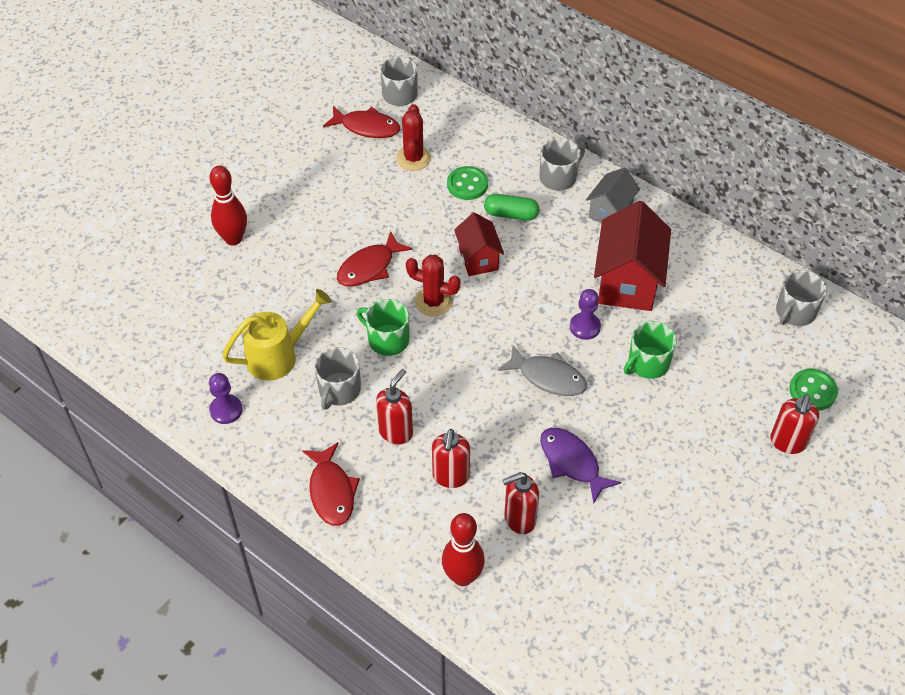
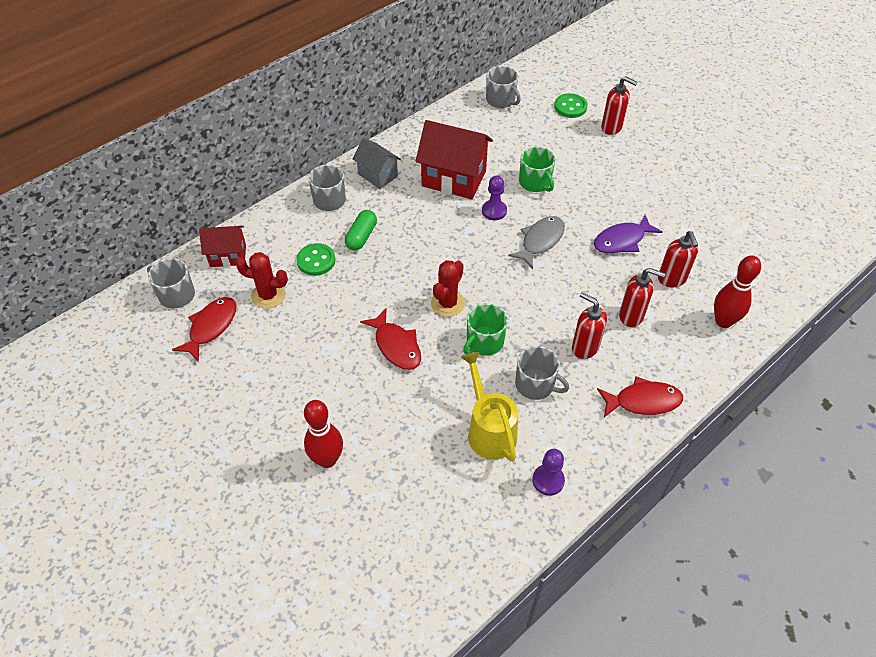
camera: 80 degrees left, 0 degrees up
red house [454,212,504,276] -> red house moved to [199,226,246,267]

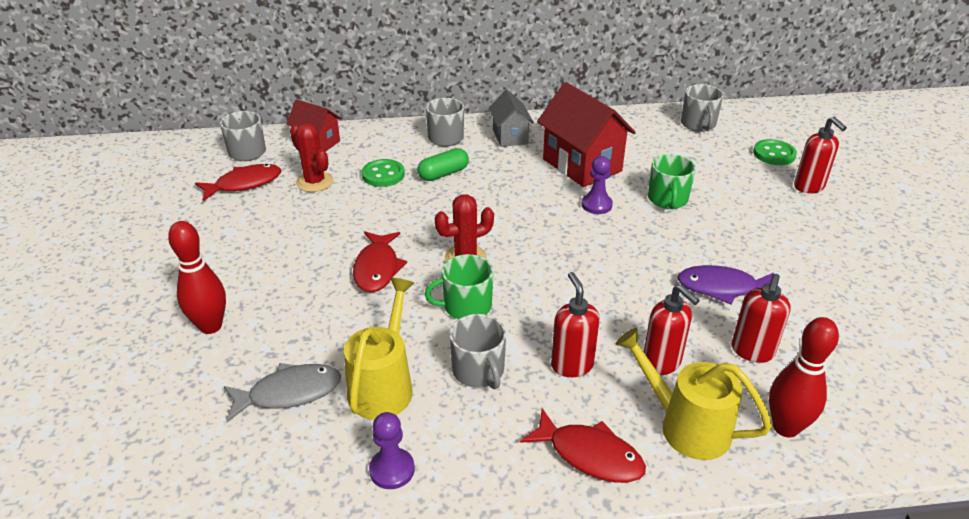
camera: 35 degrees right, 15 degrees down
grey fish [508,216,565,269] -> grey fish moved to [224,363,341,422]
none -> yellow watering can [615,328,772,460]

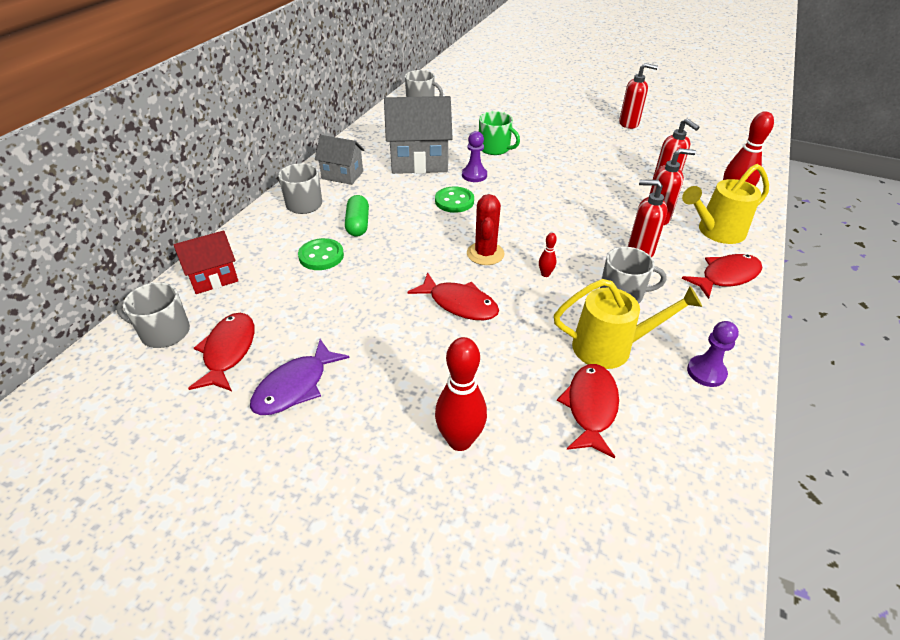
camera: 60 degrees left, 5 degrees up
grey fish [224,363,341,422] -> red fish [557,364,619,458]
red cactus [290,123,333,192] -> none
yellow watering can [344,278,414,420] -> yellow watering can turned 135 degrees clockwise [554,279,702,369]
green mug [425,254,493,319] -> red bowling pin [539,233,557,277]
red house [537,82,636,187] -> grey house [384,96,453,174]
purple fish [677,265,774,304] -> purple fish moved to [250,339,349,415]
green button [753,139,797,165] -> green button moved to [435,186,474,213]
red soap dispenser [794,117,847,193] -> red soap dispenser moved to [619,63,658,129]

